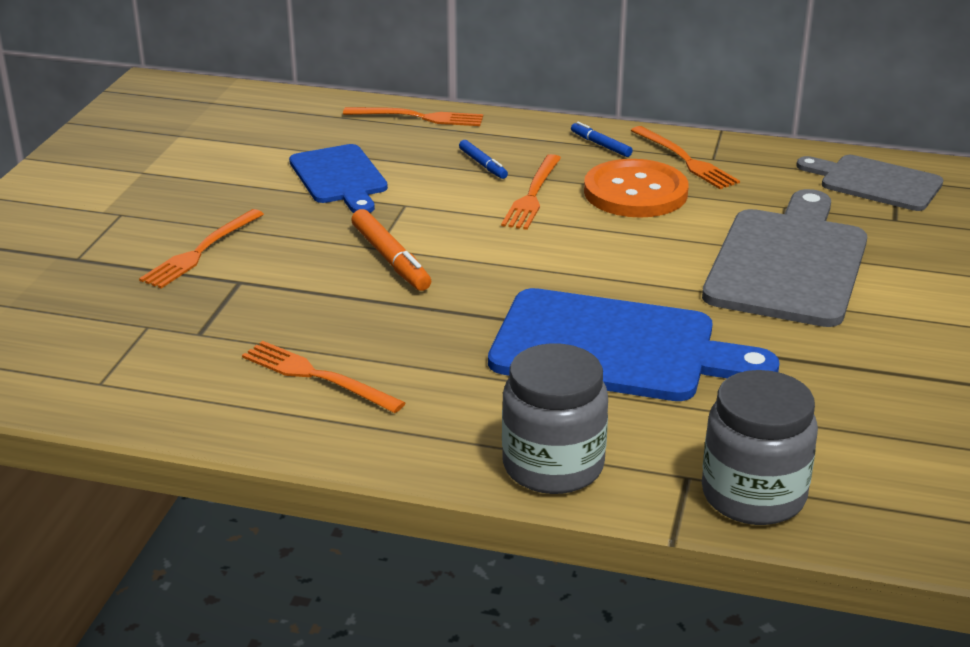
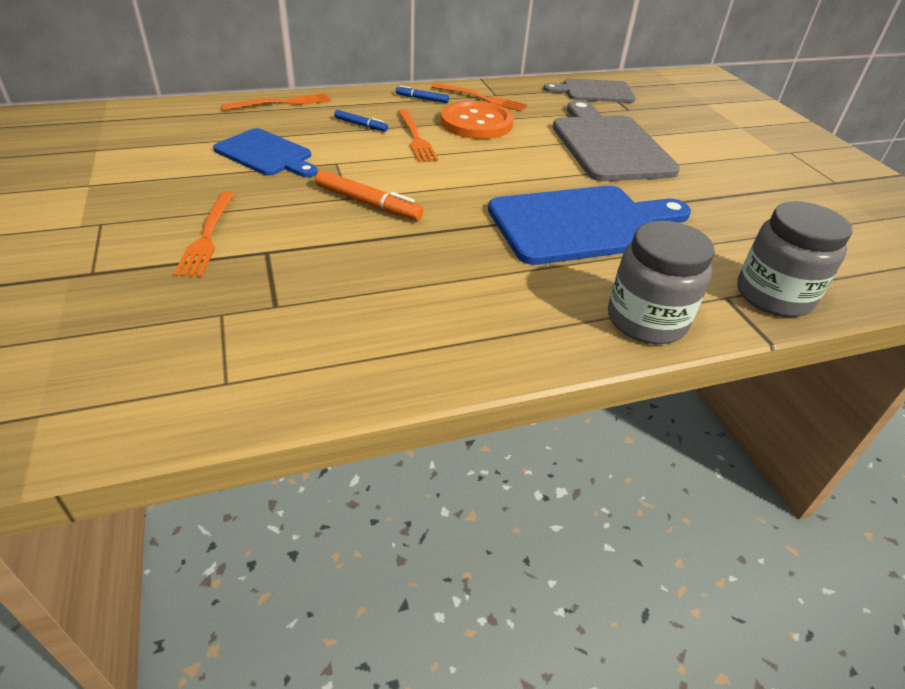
camera: 35 degrees left, 10 degrees up
orange fork [242,341,405,413] -> none

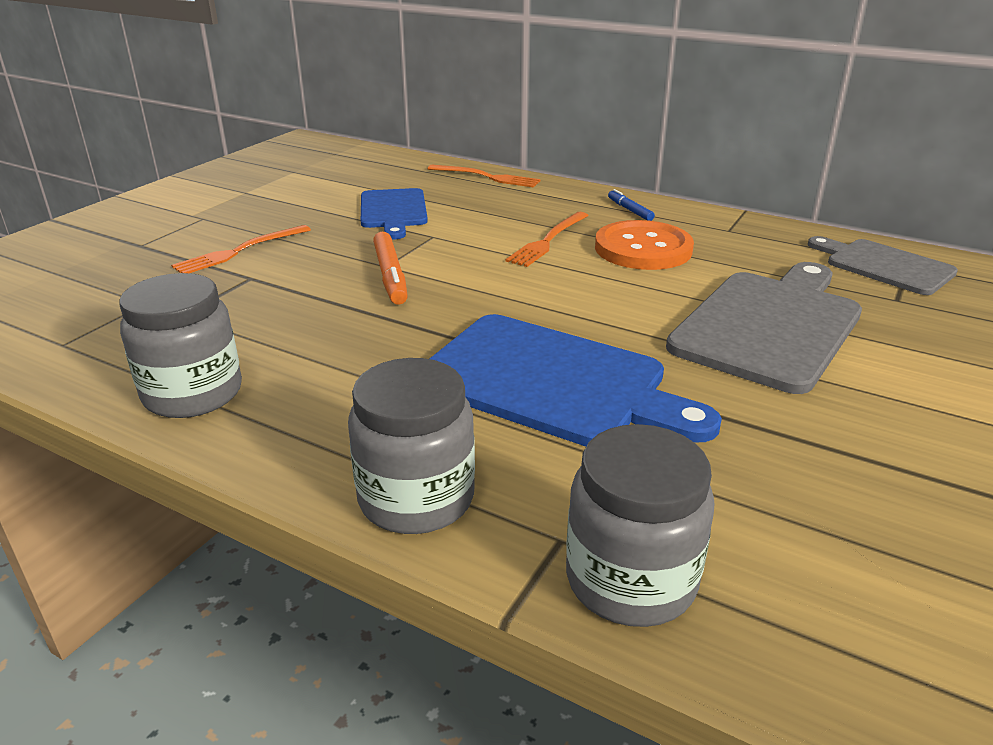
camera: 50 degrees right, 10 degrees down
blue marker [334,110,388,131] -> none
orange fork [431,83,527,111] -> none
none -> grey jar [119,273,242,418]

